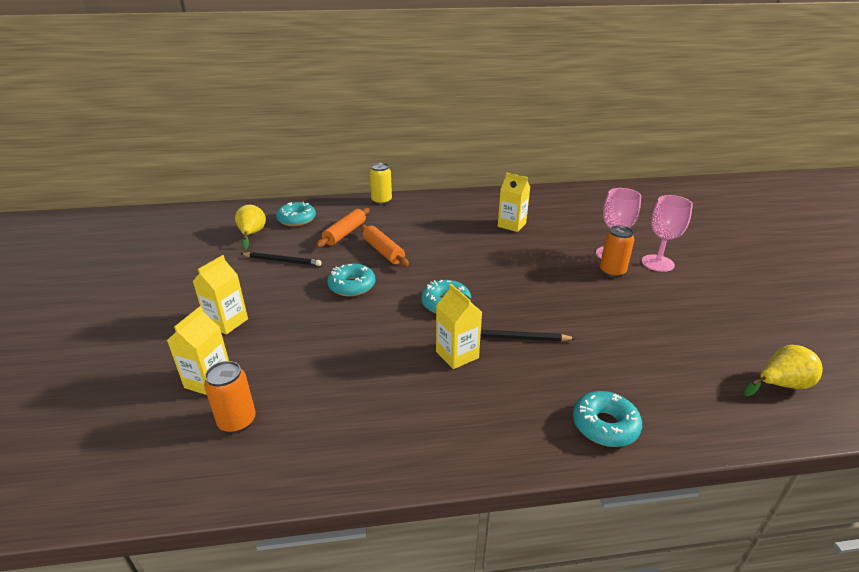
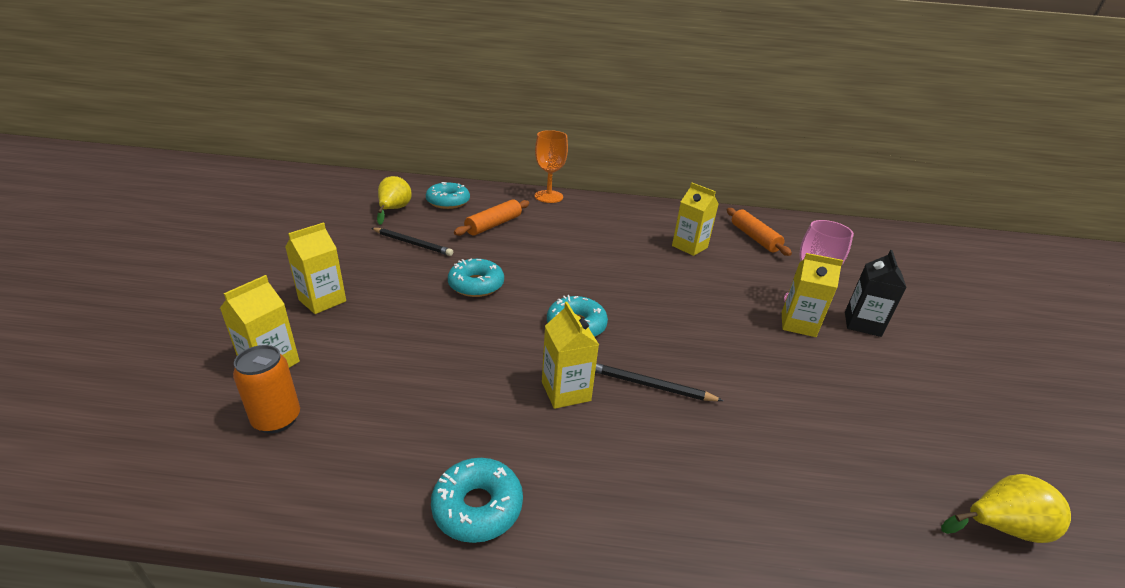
camera: 10 degrees right, 0 degrees up
orange rolling pin [360,224,409,266] -> orange rolling pin moved to [727,208,792,256]
yellow can [369,163,392,205] -> orange goblet [534,130,568,203]
turquoise donut [573,391,642,447] -> turquoise donut moved to [431,458,523,543]
orange can [600,225,634,278] -> yellow carton [782,253,843,337]
pink goblet [642,195,693,272] -> black carton [845,250,907,337]

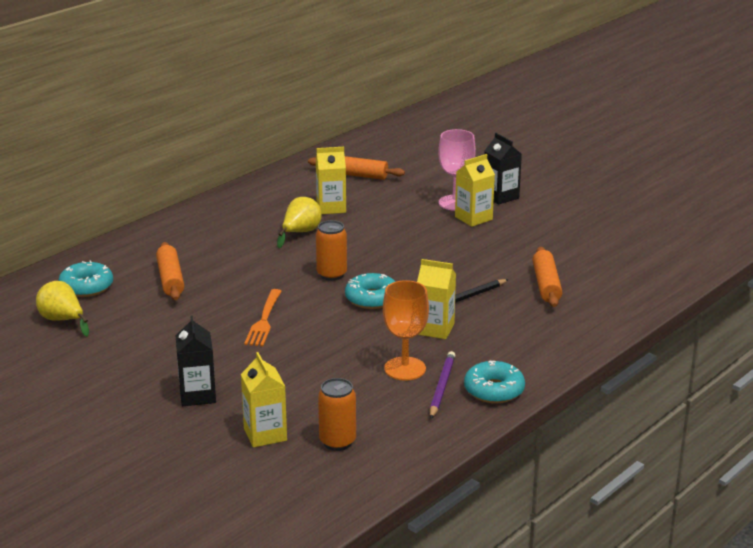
camera: 50 degrees left, 5 degrees down
yellow carton [285,222,346,314] -> black carton [175,315,216,406]
black pencil [371,228,453,256] -> none
turquoise donut [448,259,504,297] -> orange fork [244,289,282,346]
orange goblet [534,130,568,203] -> orange goblet moved to [383,280,429,381]
yellow pear [941,474,1071,543] -> yellow pear moved to [277,197,322,248]
none -> orange can [316,220,347,281]
none -> purple pencil [430,351,456,419]
none -> orange rolling pin [532,247,562,307]

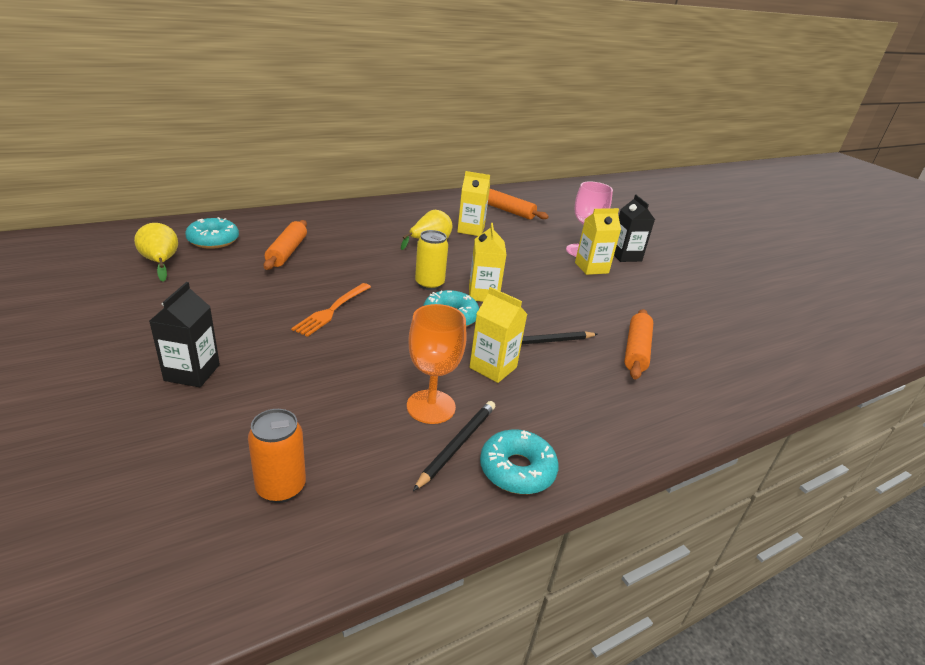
camera: 15 degrees right, 5 degrees up
yellow carton [241,352,287,448] -> yellow carton moved to [469,223,507,302]
orange can [316,220,347,281] -> yellow can [415,230,448,290]
purple pencil [430,351,456,419] -> black pencil [413,401,495,491]

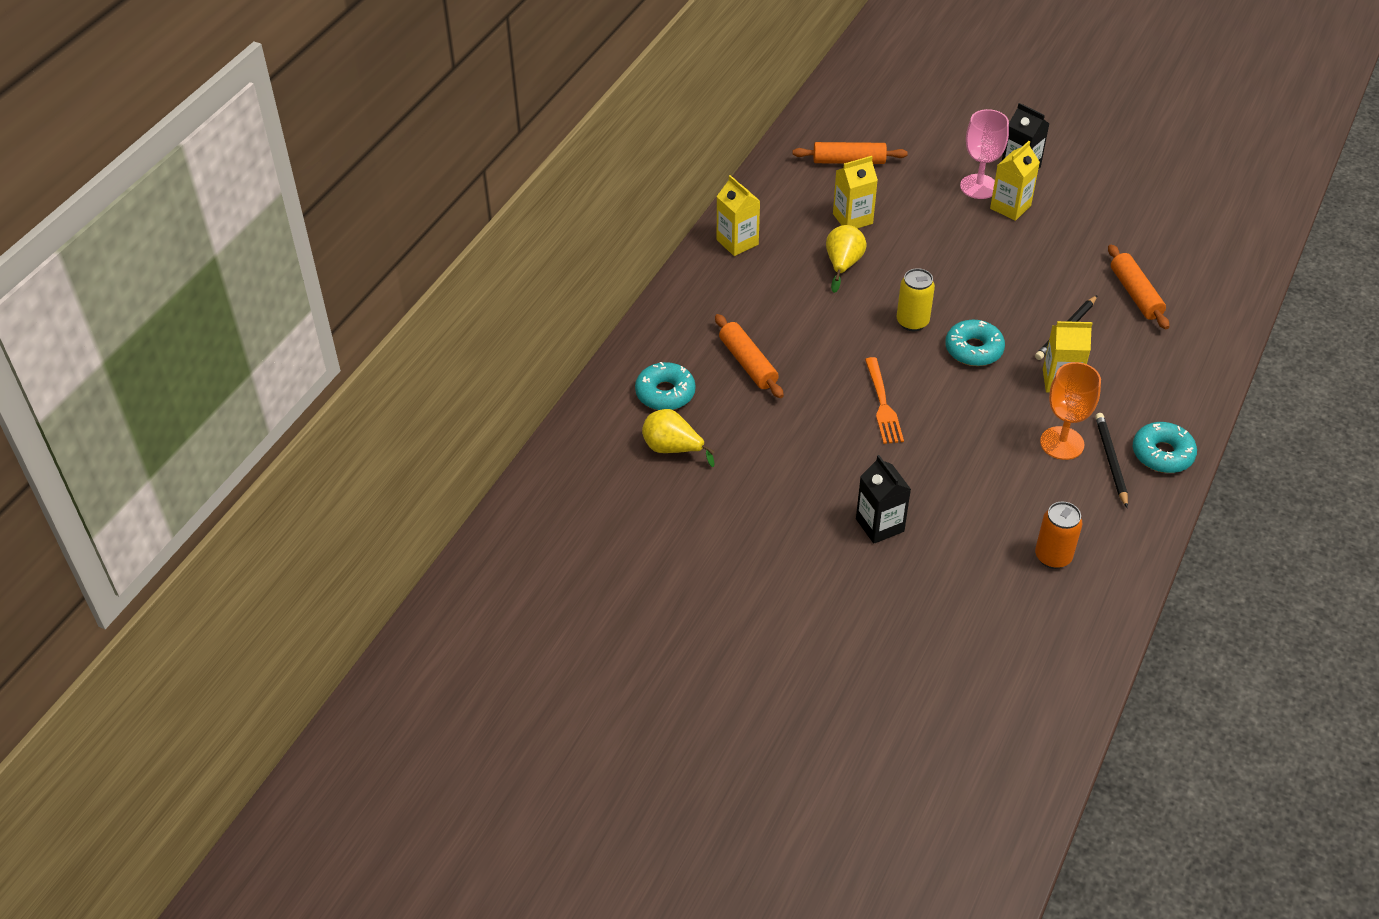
camera: 30 degrees left, 15 degrees up
yellow carton [469,223,507,302] -> yellow carton moved to [717,175,760,256]

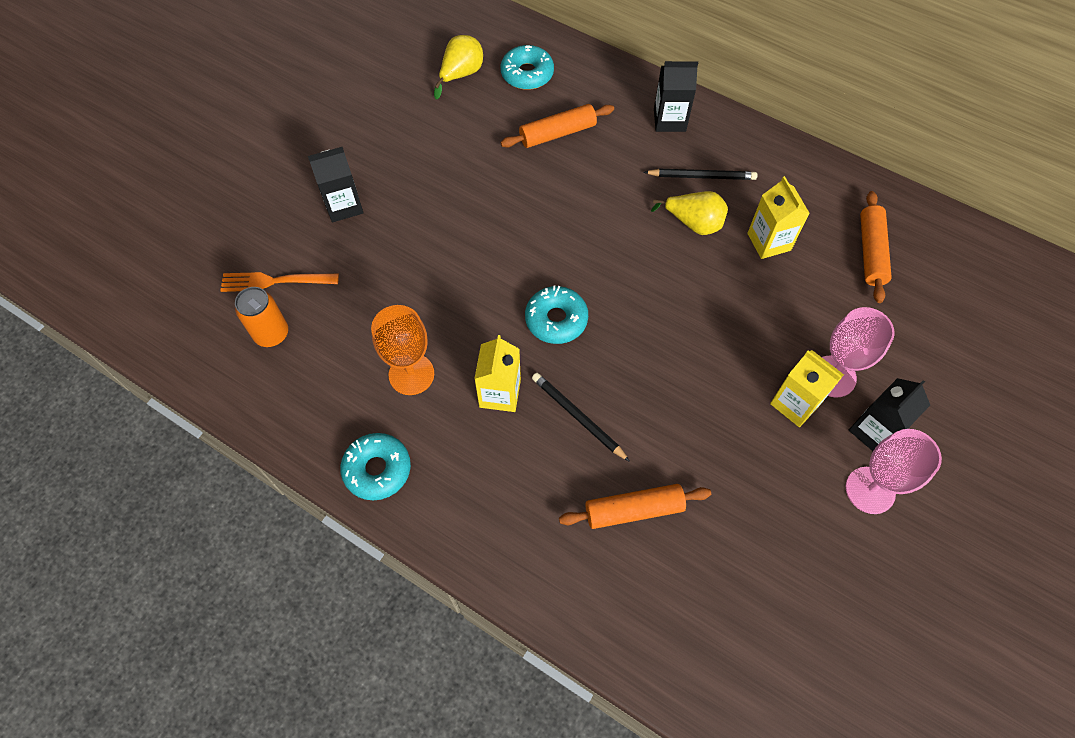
camera: 95 degrees right, 15 degrees up
yellow carton [717,175,760,256] -> none
orange fork [865,357,904,444] -> orange fork moved to [220,272,339,292]
yellow can [897,268,935,331] -> none
black pencil [1095,413,1128,508] -> black pencil moved to [643,169,758,180]
none -> black carton [654,61,698,132]
none -> pink goblet [846,429,942,514]

